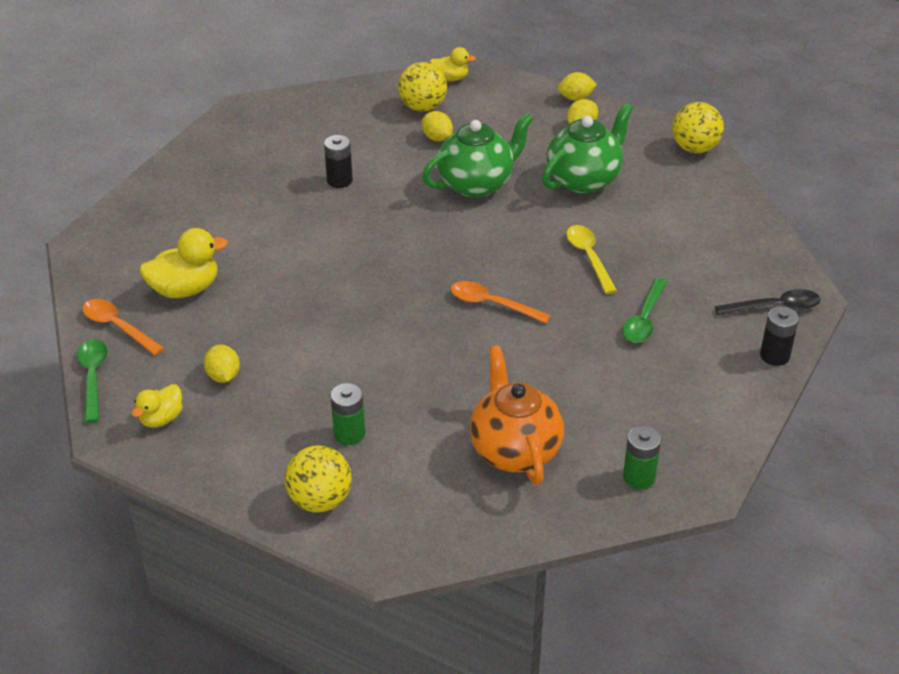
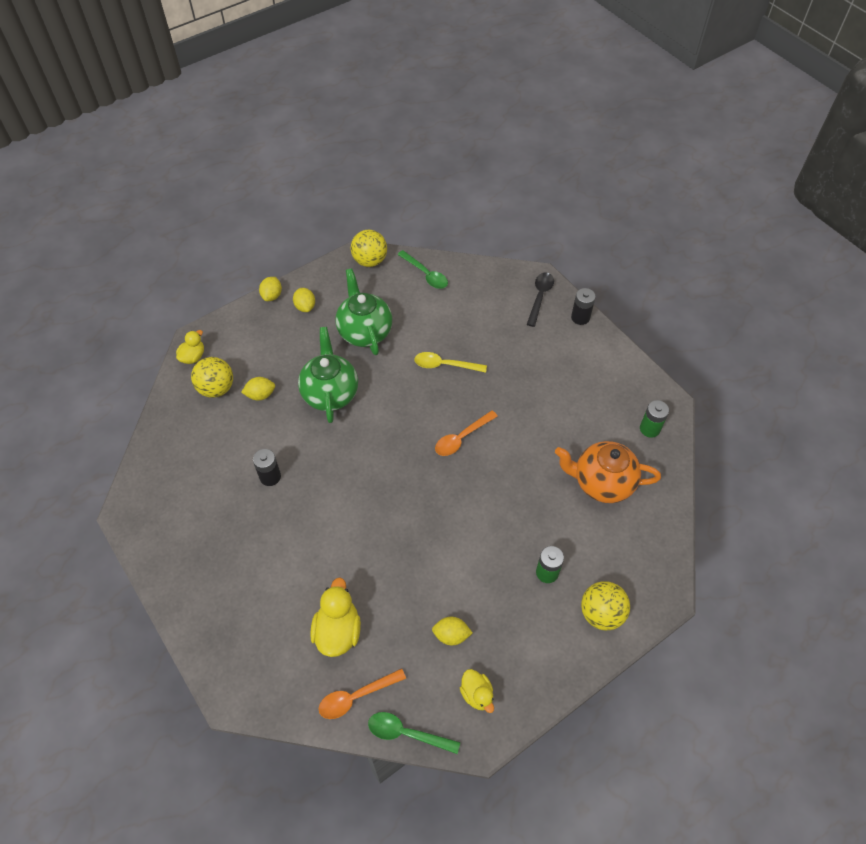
camera: 65 degrees left, 15 degrees up
green spoon [622,278,667,343] -> green spoon moved to [397,250,448,289]

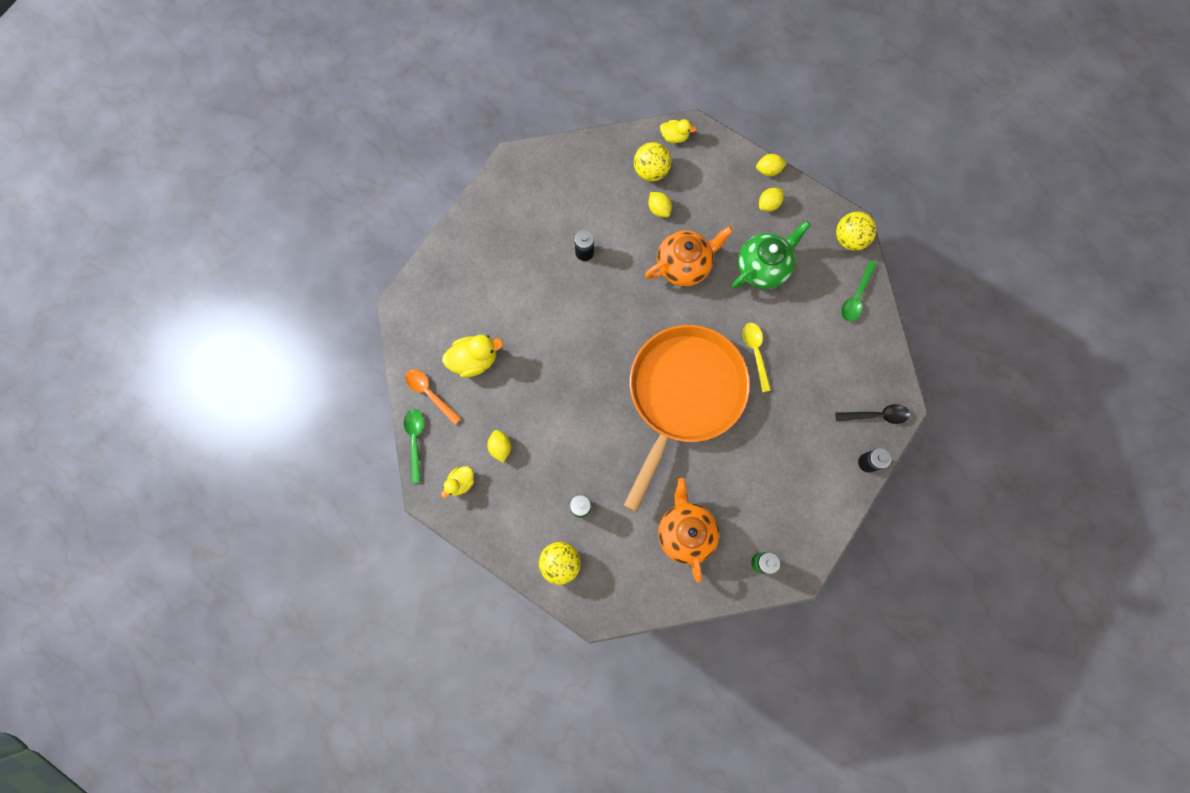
camera: 70 degrees right, 20 degrees up
green teapot [298,327,358,423] -> orange teapot [645,226,733,287]
orange spoon [435,410,498,456] -> orange pan [623,325,750,512]

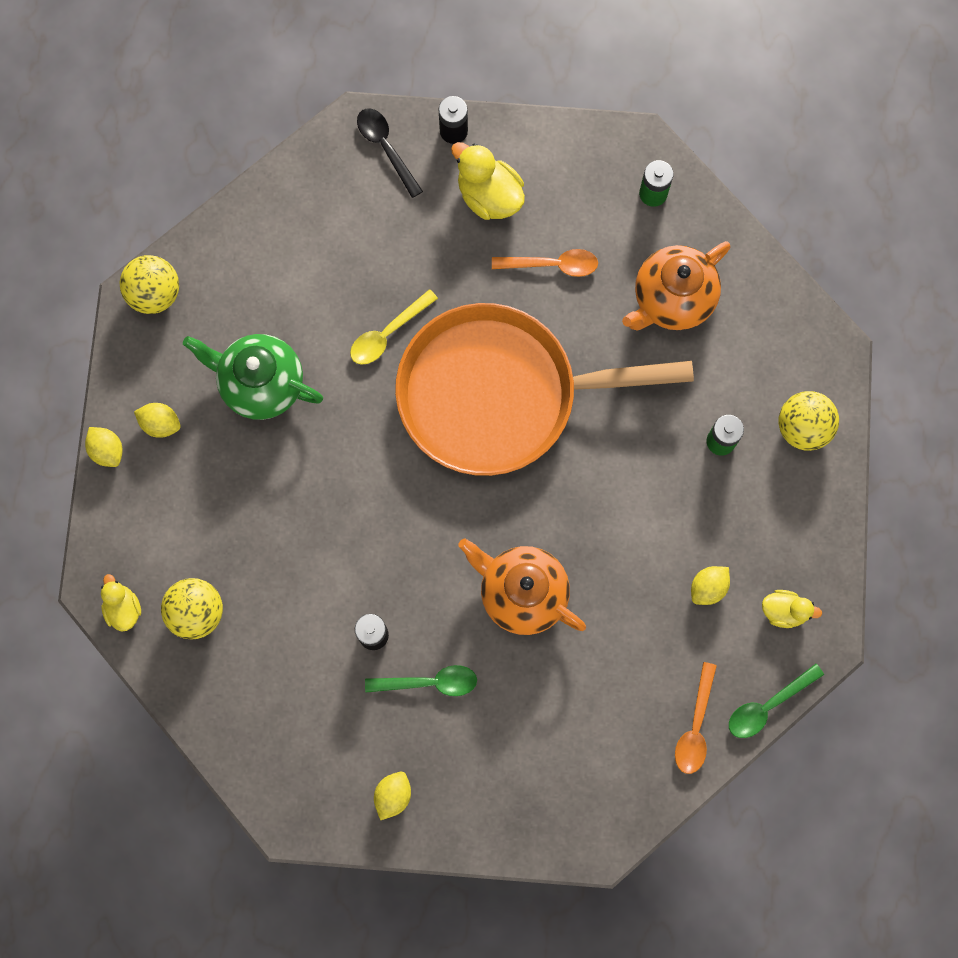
camera: 120 degrees left, 0 degrees up
yellow duck [442,335,503,378] -> yellow duck moved to [451,142,525,220]
orange teapot [645,226,733,287] -> orange teapot moved to [458,539,586,635]
yellow lemon [648,192,672,217] -> yellow lemon moved to [374,772,411,820]
green spoon [841,261,877,322] -> green spoon moved to [365,665,477,696]
none -> orange spoon [492,249,598,277]

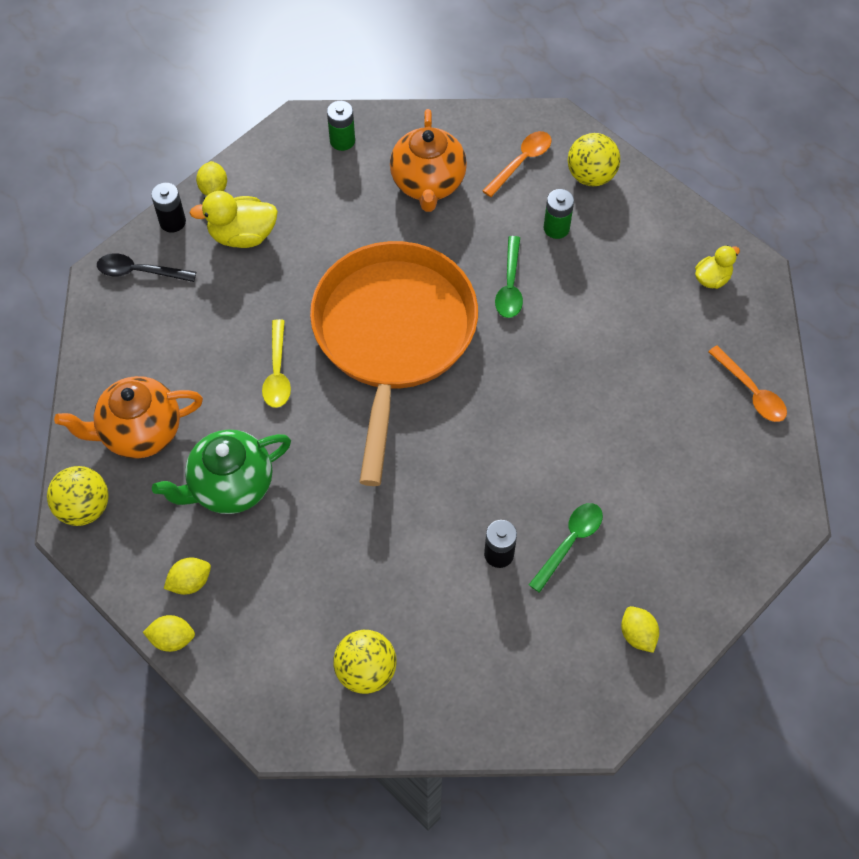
camera: 50 degrees left, 15 degrees down
yellow duck [101,574,141,632] -> none
orange pan [395,303,694,476] -> orange pan turned 150 degrees clockwise [310,241,478,486]
orange teapot [458,539,586,635] -> orange teapot moved to [54,376,203,459]
orange spoon [492,249,598,277] -> orange spoon moved to [483,131,552,197]
yellow lemon [691,566,730,605] -> yellow lemon moved to [196,161,227,195]
green spoon [729,664,824,738] -> green spoon moved to [495,236,523,318]

